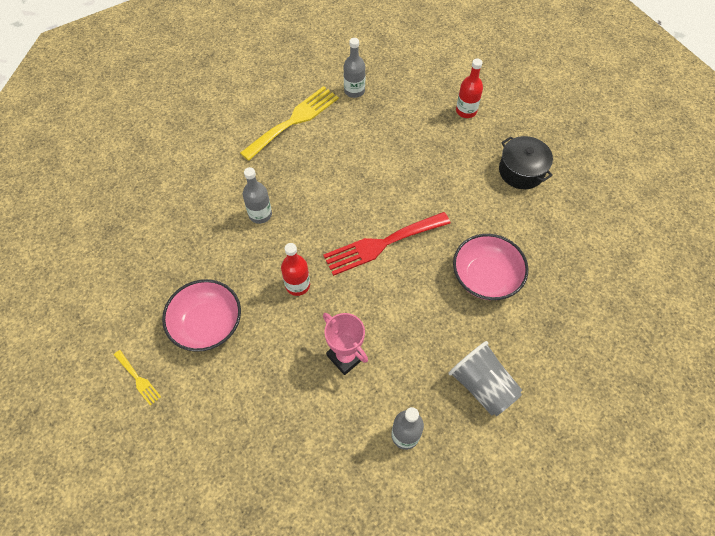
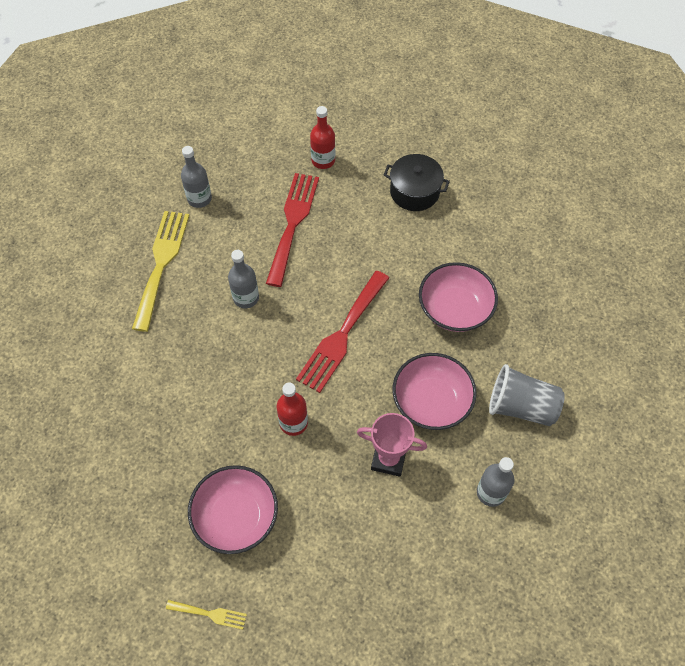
camera: 35 degrees left, 0 degrees up
grey bottle [243,167,272,224] -> grey bottle moved to [228,250,259,308]
none -> red fork [266,173,319,287]
none -> pink bowl [393,353,477,430]

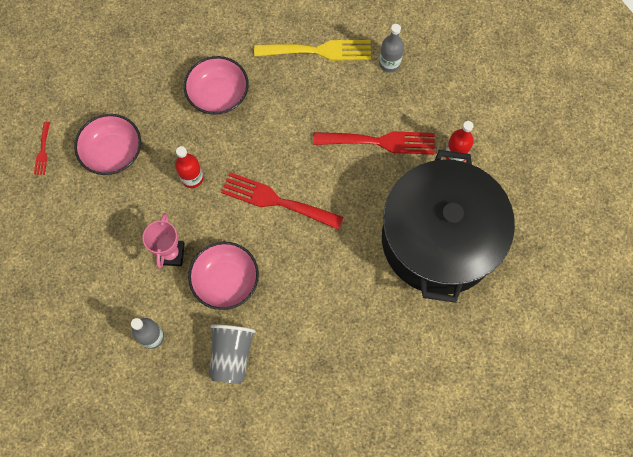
camera: 80 degrees right, 10 degrees up
yellow fork [166,600,247,630] -> red fork [34,122,50,175]
grey bottle [228,250,259,308] -> none
black pot [384,154,450,211] -> black pot [382,150,515,303], size x2.45
pink bowl [419,262,498,332] -> pink bowl moved to [184,56,249,115]

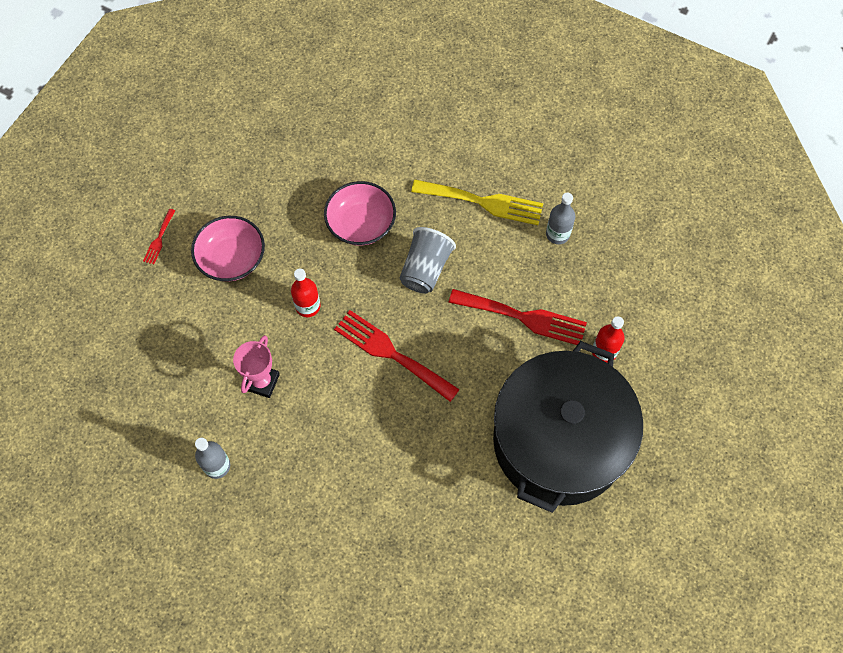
camera: 15 degrees right, 5 degrees down
pink bowl [188,242,259,310] -> none
grey cup [209,324,256,384] -> grey cup moved to [399,227,456,294]

